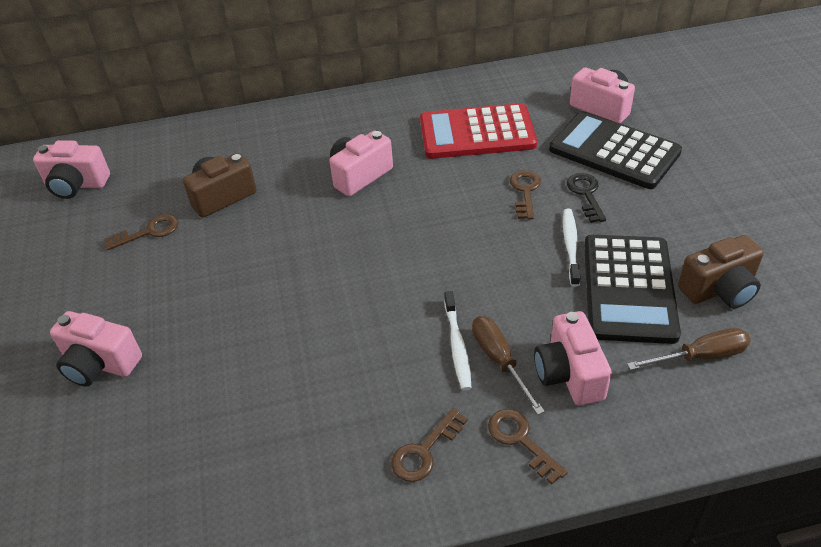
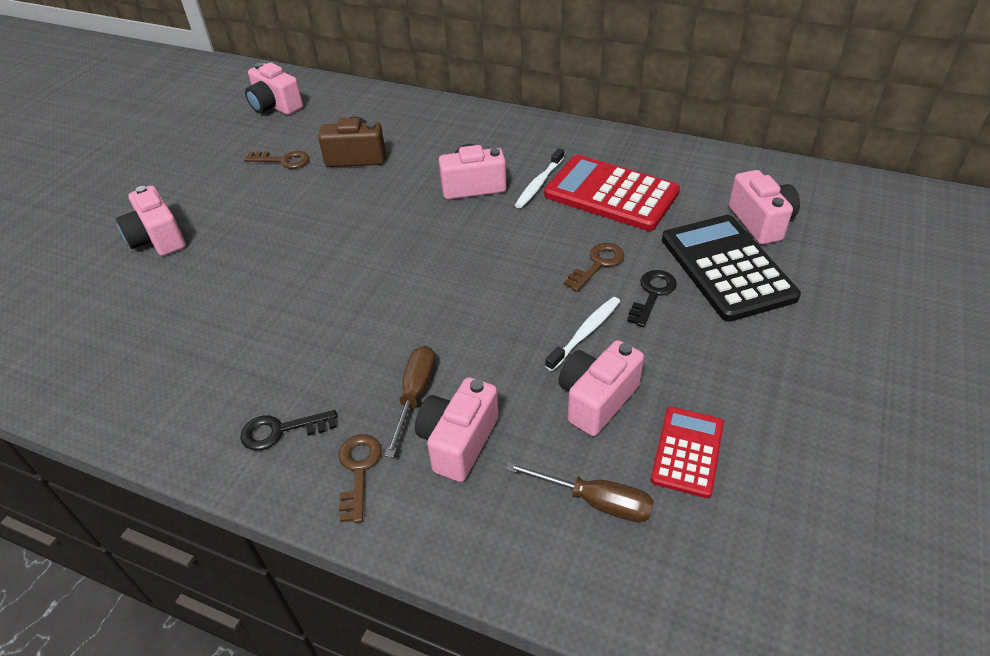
camera: 35 degrees right, 0 degrees up
brown key [391,408,468,482] -> black key [240,410,337,451]
white toothbrush [444,291,472,391] -> white toothbrush moved to [515,148,564,208]
black calculator [584,235,681,344] -> pink camera [558,340,644,436]
brown camera [678,235,764,309] -> red calculator [650,407,724,498]

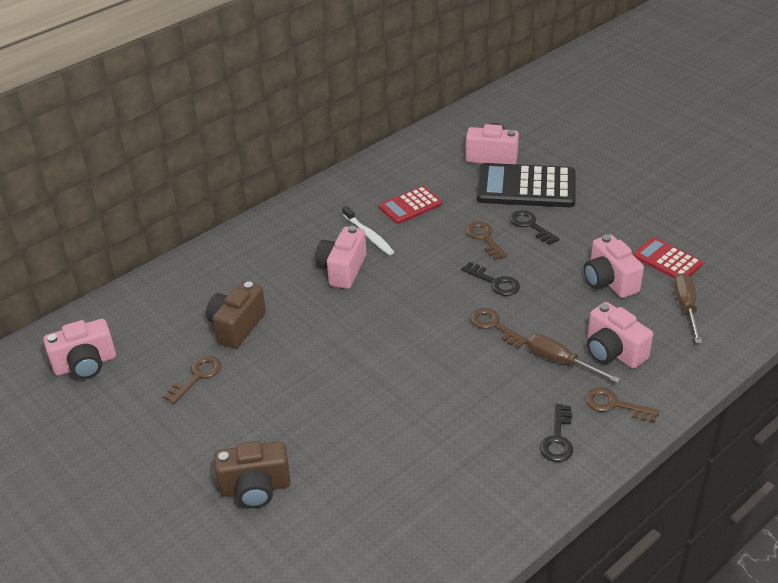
camera: 65 degrees left, 5 degrees down
pink camera [116,185,186,256] -> brown camera [214,441,290,508]
brown screwdriver [505,462,654,522] -> brown screwdriver turned 45 degrees counterclockwise [674,273,702,343]
red calculator [544,155,680,231] -> red calculator [379,186,442,224], size x0.57
white toothbrush [545,297,620,371] -> none
none -> black key [461,262,520,296]
none -> brown key [470,308,528,349]

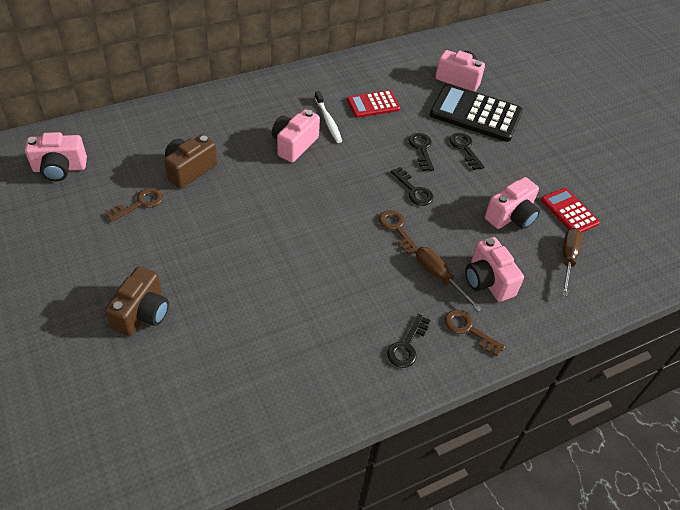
camera: 10 degrees right, 10 degrees up
brown camera [214,441,290,508] -> brown camera turned 75 degrees counterclockwise [105,266,169,336]
brown key [466,222,507,260] -> black key [409,133,434,171]
pink camera [584,235,644,298] -> pink camera turned 120 degrees counterclockwise [485,177,540,229]

